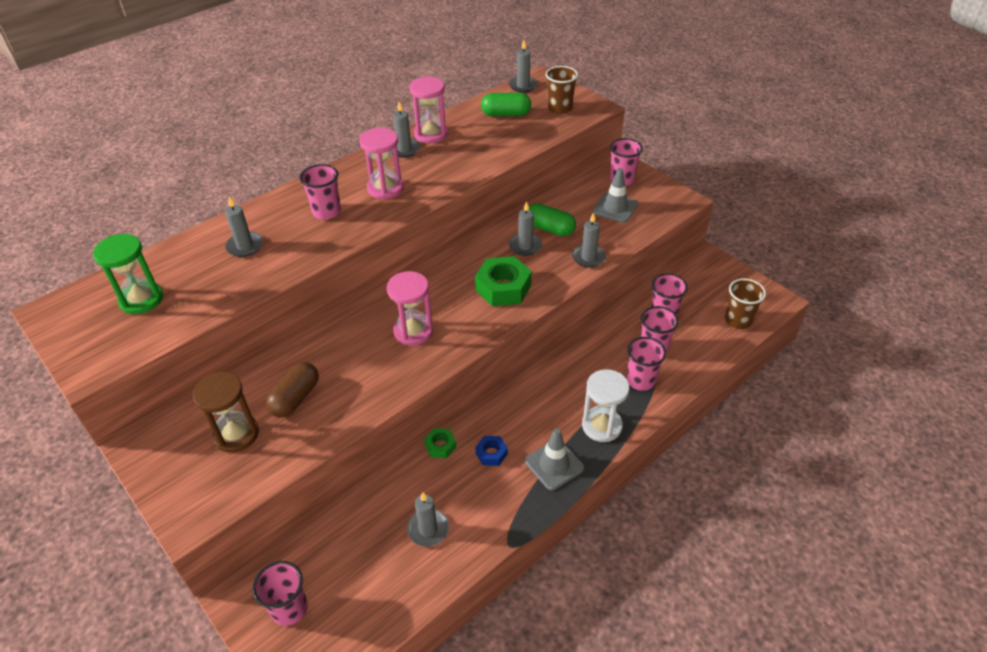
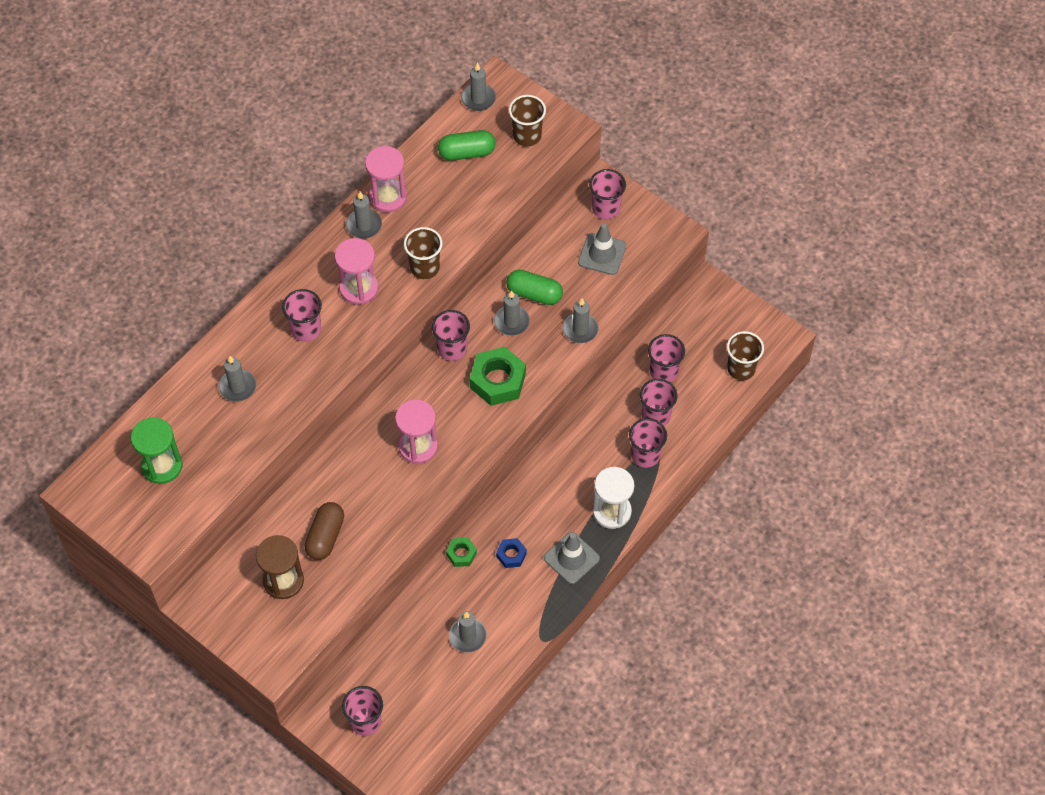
camera: 10 degrees left, 15 degrees up
none -> brown cup [404,227,442,279]
none -> pink cup [432,310,470,361]

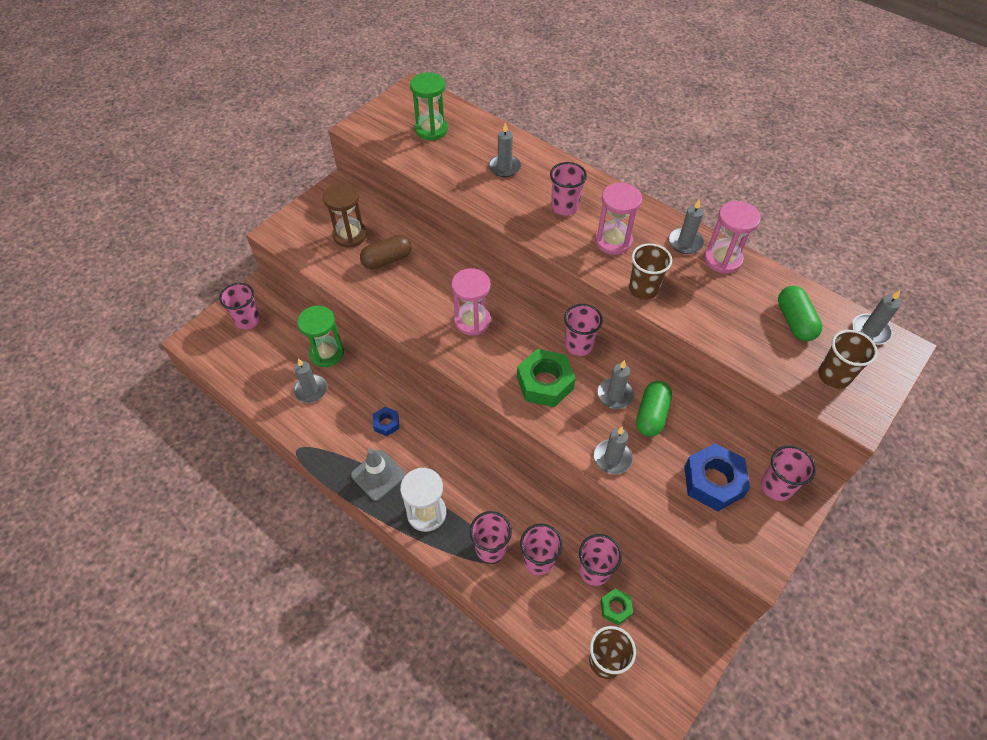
camera: 90 degrees right, 5 degrees down
brown capsule [305,502,344,560] -> brown capsule turned 45 degrees counterclockwise [360,235,411,269]
green nut [446,538,477,567] -> green nut moved to [601,589,633,625]
grey traffic cone [578,224,626,275] -> blue nut [684,444,750,511]
none -> green hourglass [297,306,344,367]

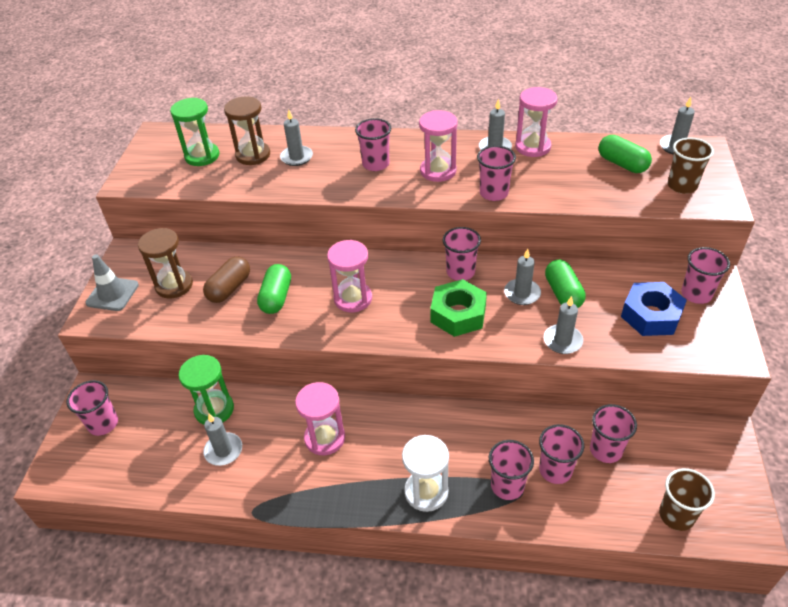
camera: 30 degrees left, 10 degrees down
grey traffic cone [351,448,406,501] -> grey traffic cone moved to [85,254,139,311]
blue nut [373,407,399,436] -> pink hourglass [295,382,345,455]
green nut [601,589,633,625] -> none
brown cup [629,243,672,300] -> pink cup [477,145,516,201]
none -> brown hourglass [224,96,270,165]
none -> green capsule [257,264,291,314]

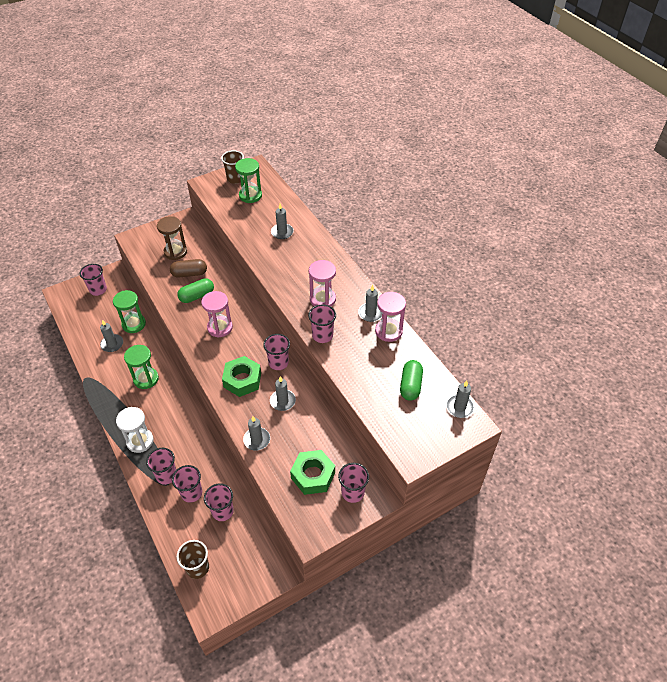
camera: 50 degrees right, 5 degrees up
grey traffic cone [85,254,139,311] -> none
brown hourglass [224,96,270,165] -> none
pink hourglass [295,382,345,455] -> green hourglass [124,345,159,389]
pink cup [355,118,391,171] -> none
green capsule [545,260,586,308] -> none
blue nut [621,282,687,336] -> green nut [290,450,335,495]
brown cup [668,137,714,194] -> brown cup moved to [221,150,244,184]

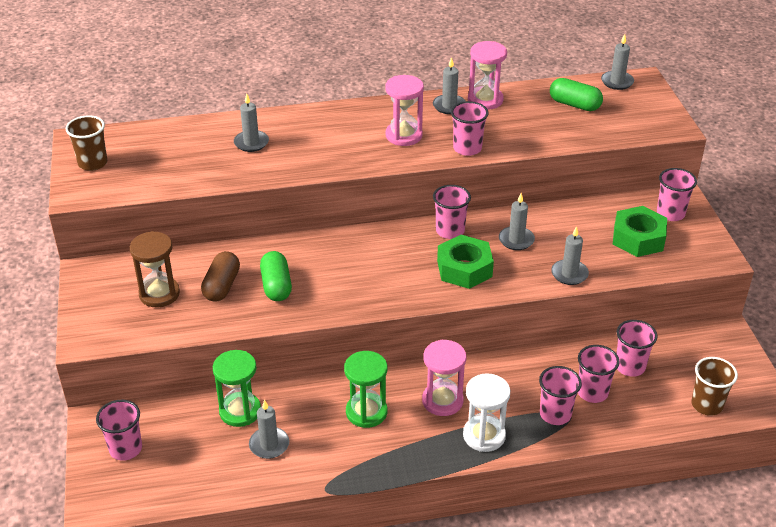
camera: 70 degrees left, 10 degrees down
pink hourglass [201,291,233,337] -> pink hourglass moved to [422,340,466,416]
green hourglass [235,158,262,203] -> none

